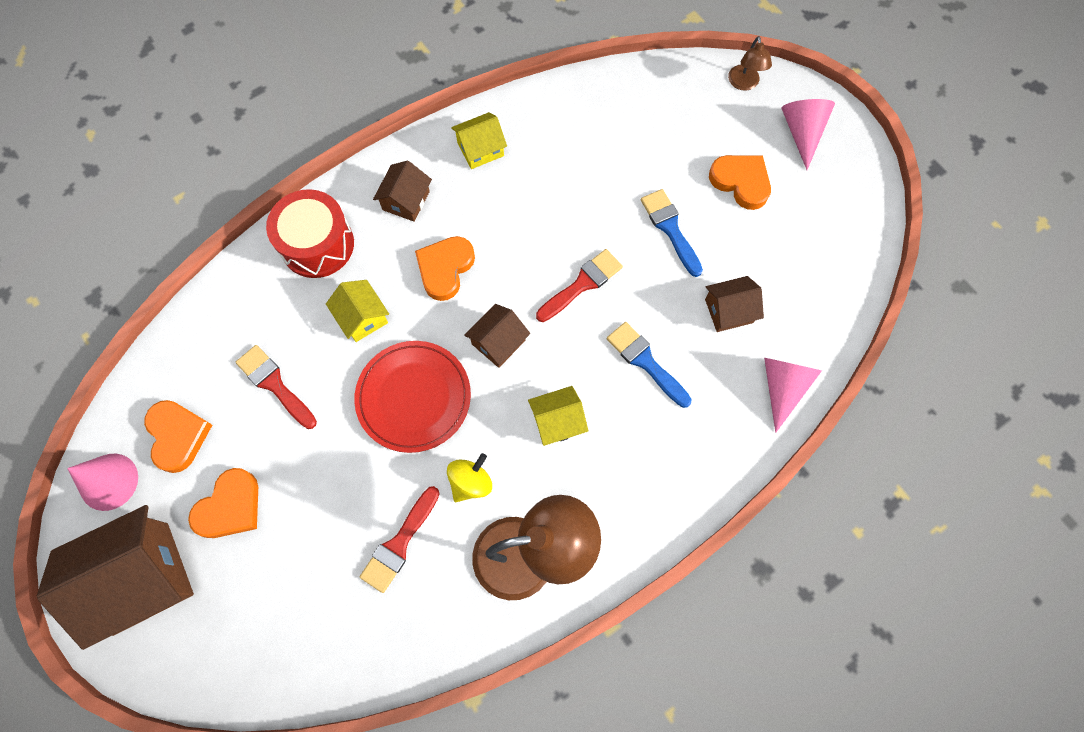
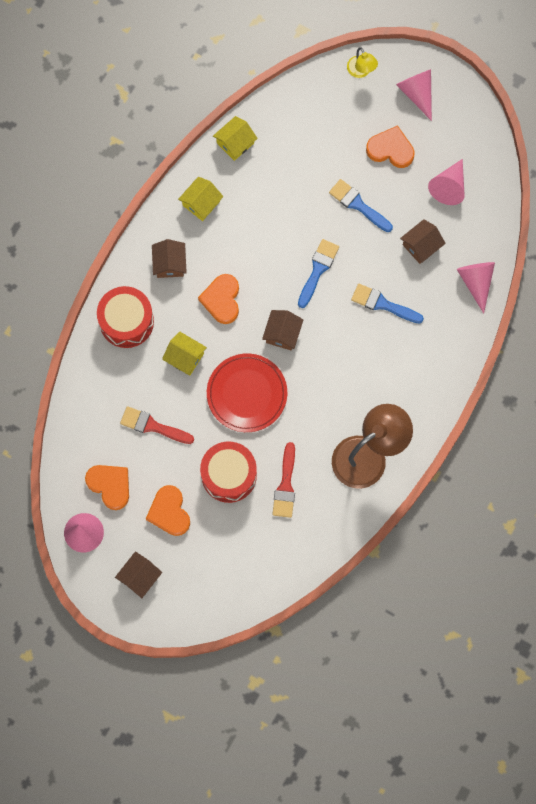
camera: 25 degrees left, 5 degrees up
brown house [37,505,194,650] -> brown house [115,552,162,598], size x0.52
orange heart [188,468,258,538] -> orange heart turned 150 degrees clockwise [146,485,190,536]
yellow spinning top [447,453,492,502] -> none
yellow house [528,386,588,446] -> yellow house moved to [213,116,258,161]
red brush [536,249,623,322] -> blue brush [298,239,339,308]
brown lamp [728,36,772,91] -> yellow lamp [347,47,378,78]
none -> red drum [200,441,257,503]
none -> pink cone [428,159,465,205]

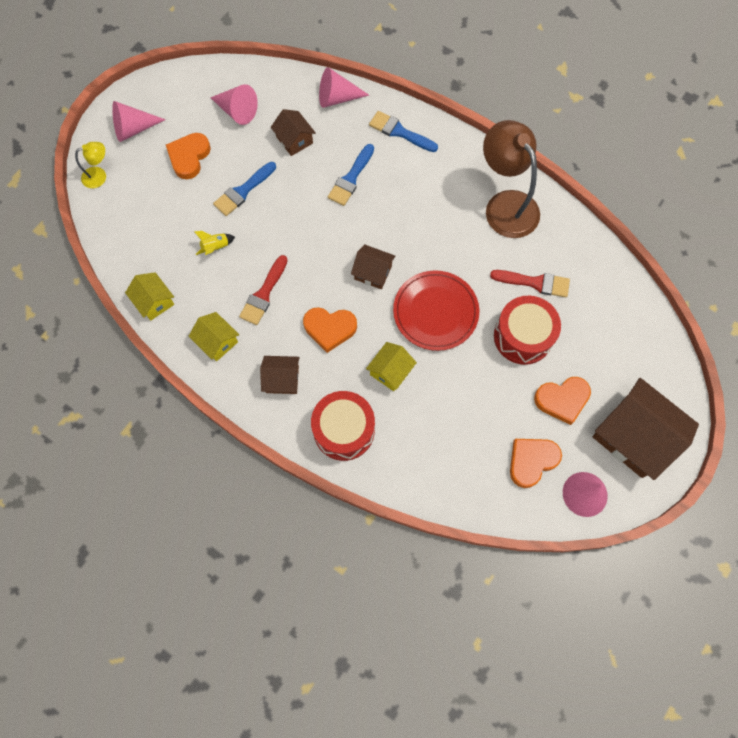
camera: 85 degrees left, 5 degrees down
brown house [115,552,162,598] -> brown house [593,378,699,480], size x1.94
red brush [120,406,194,444] -> red brush moved to [239,255,288,325]
blue brush [298,239,339,308] -> blue brush moved to [369,111,438,152]
none -> yellow rocket [195,231,235,255]

